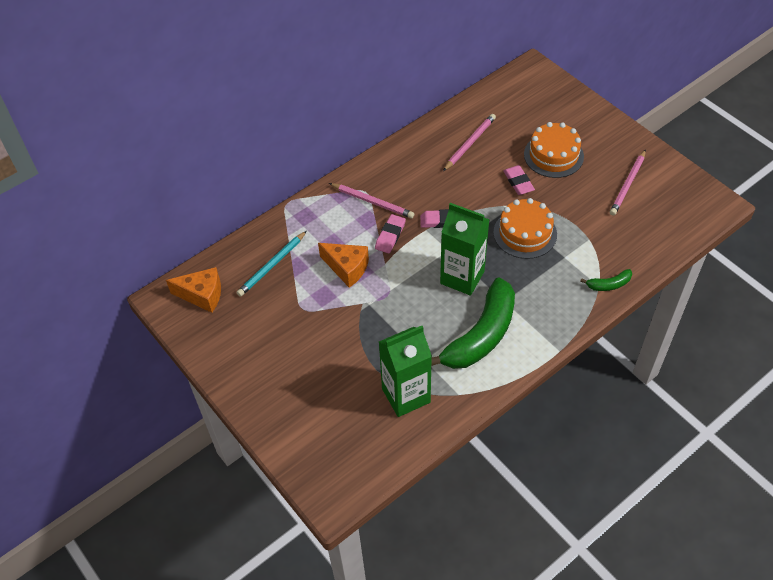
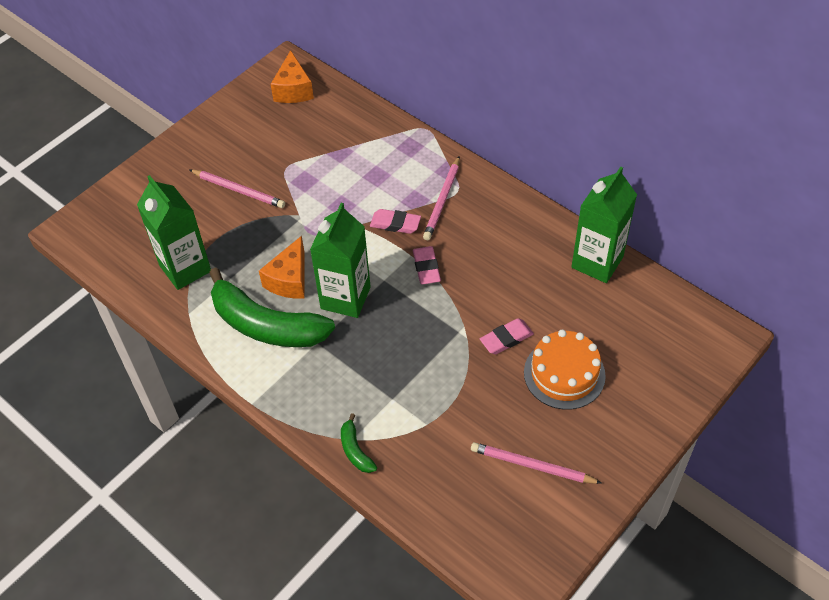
camera: 80 degrees right, 0 degrees up
turquoise pencil [237,231,307,297] -> none
orange cheese [318,243,369,288] -> orange cheese moved to [259,236,305,299]
pink pencil [443,114,496,171] -> pink pencil moved to [190,170,285,208]
orange cake [493,198,557,259] -> none
none -> green carton [572,167,637,283]

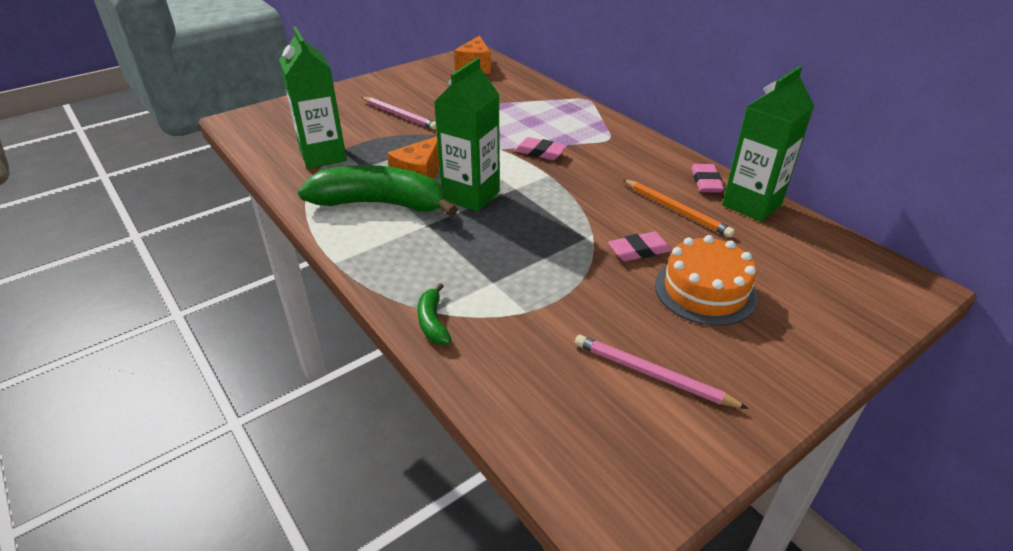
camera: 10 degrees right, 15 degrees down
green banana [209,268,335,347] -> green banana turned 150 degrees clockwise [298,165,458,217]
pink eraser [413,246,441,284] -> pink eraser moved to [691,164,724,193]
pink pencil [423,156,460,240] -> none
none -> orange pencil [622,179,735,237]

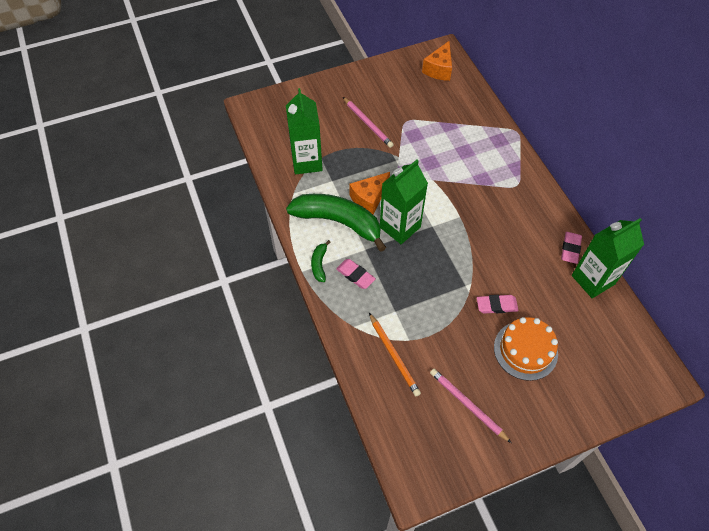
camera: 15 degrees right, 20 degrees up
green banana [417,283,452,345] -> green banana moved to [311,240,331,282]
pink eraser [514,137,567,160] -> pink eraser moved to [336,259,376,289]
orange pencil [622,179,735,237] -> orange pencil moved to [369,313,421,396]

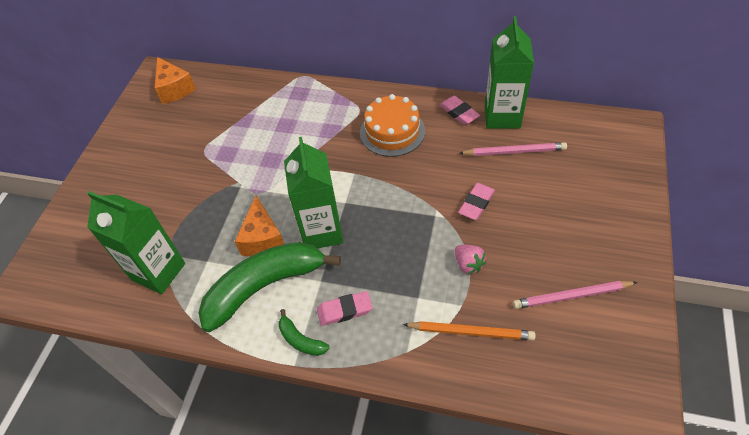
camera: 50 degrees left, 5 degrees down
pink pencil [343,97,394,148] -> pink pencil moved to [459,142,567,156]
orange cake [494,317,558,381] -> orange cake moved to [360,94,425,157]
none -> pink strawberry [455,245,486,274]

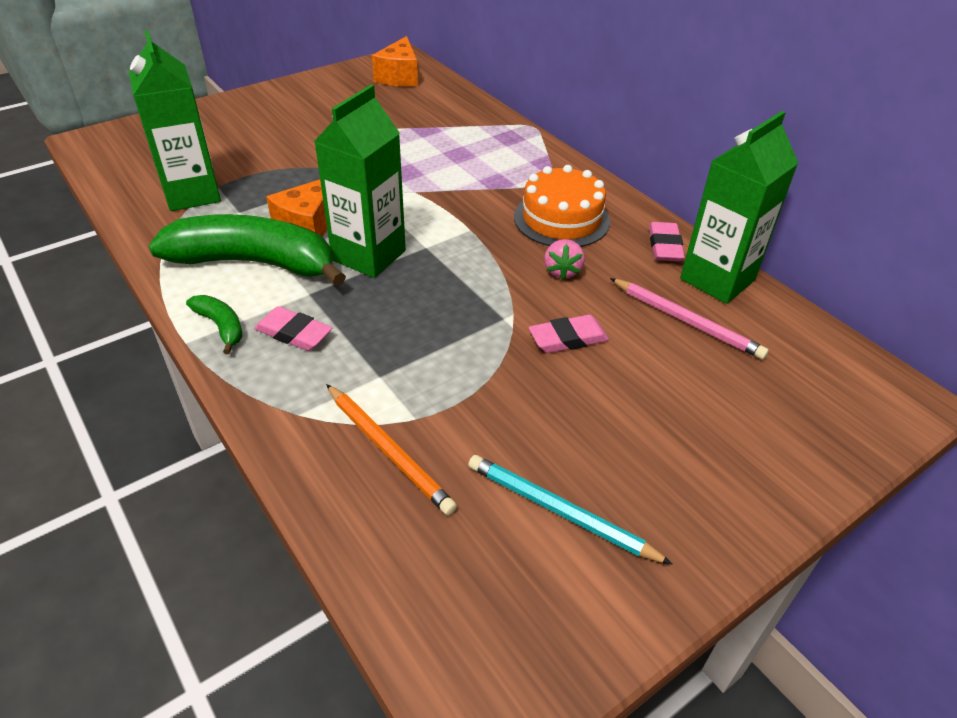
camera: 35 degrees right, 10 degrees down
green banana [278,309,329,356] -> green banana turned 150 degrees clockwise [186,295,243,354]
pink strawberry [455,245,486,274] -> pink strawberry moved to [544,239,585,280]
pink pencil [513,281,638,309] -> turquoise pencil [468,455,673,565]

